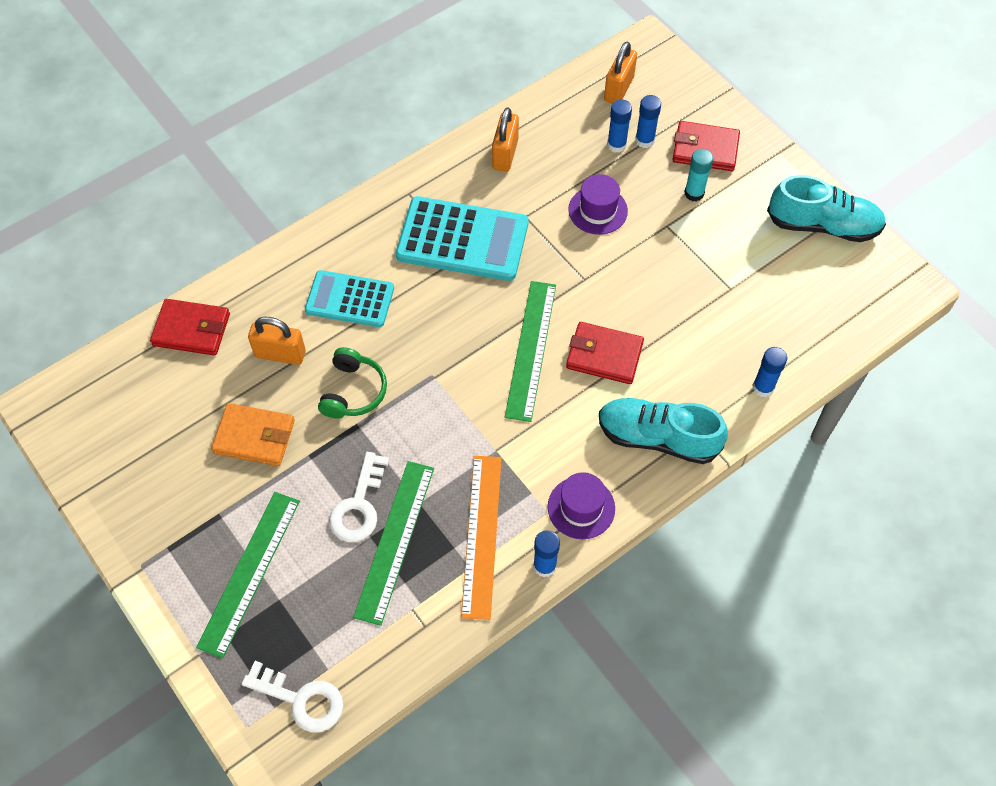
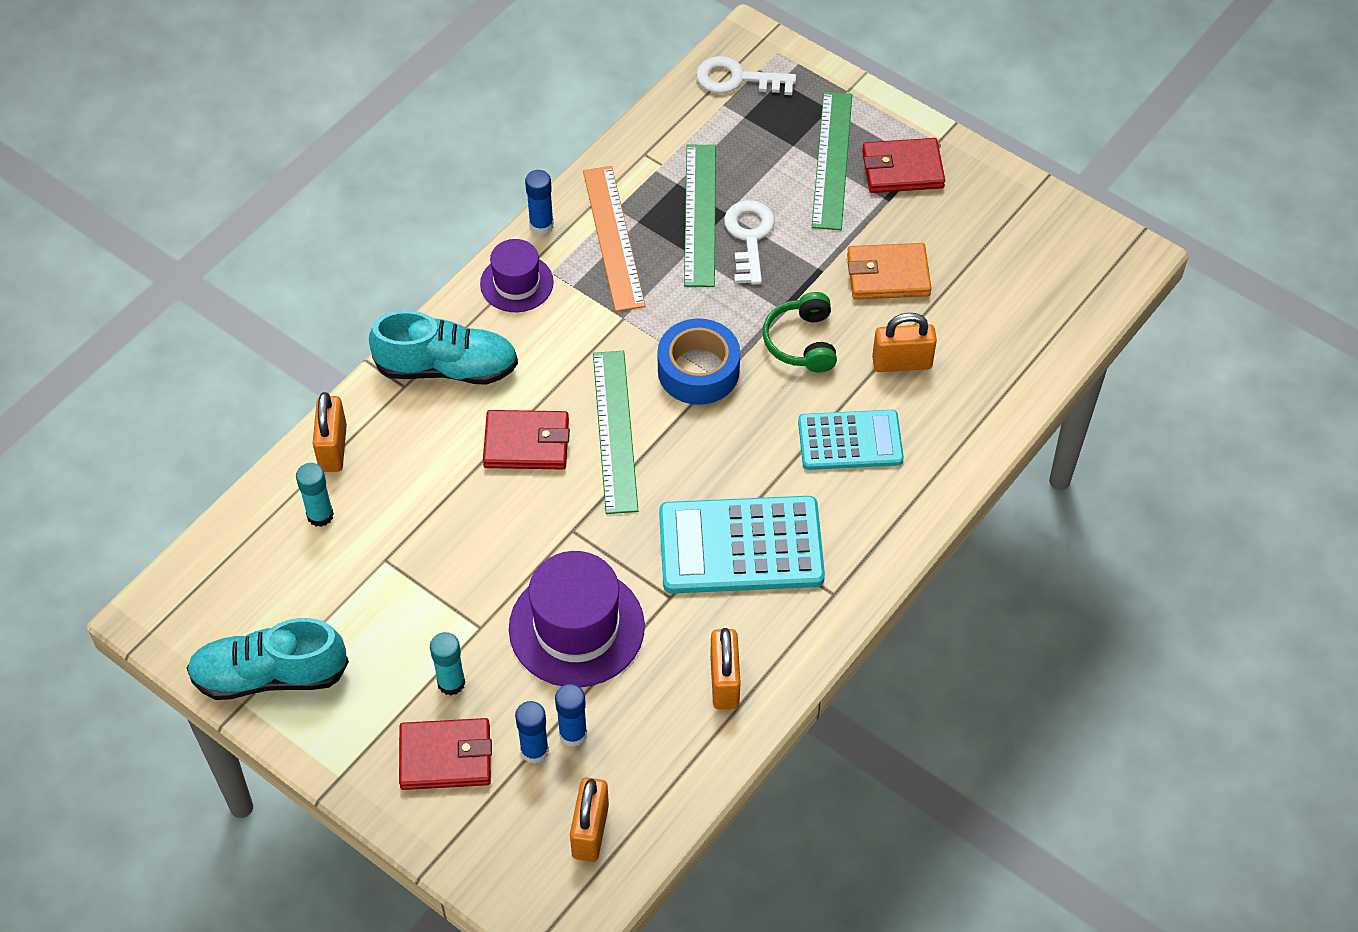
camera: 165 degrees right, 5 degrees down
red wallet [150,299,230,356] -> red wallet moved to [862,138,945,193]
purple hat [568,174,628,235] -> purple hat [509,551,645,687], size x1.68
blue glue stick [753,347,787,397] -> orange padlock [313,392,347,472]
none -> turquoise glue stick [296,463,334,527]
none -> blue tape [658,318,740,405]

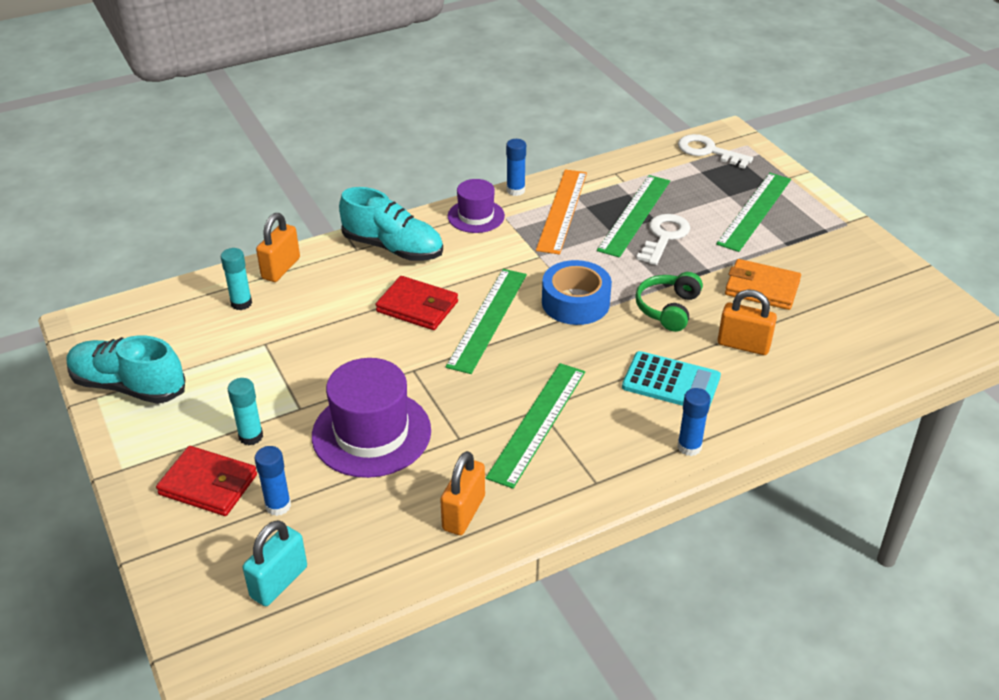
camera: 25 degrees right, 15 degrees down
blue glue stick [555,684,587,747] -> blue glue stick moved to [677,388,711,456]
orange padlock [570,777,609,862] -> turquoise padlock [243,520,307,606]
turquoise calculator [659,496,825,594] -> green ruler [486,363,585,489]
red wallet [862,138,945,193] -> none

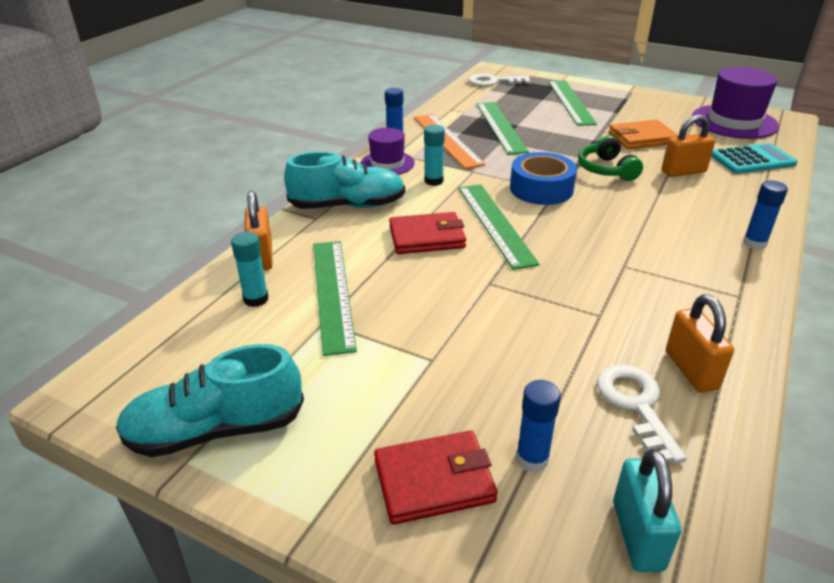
camera: 35 degrees left, 5 degrees down
turquoise glue stick [228,378,263,445] -> turquoise glue stick moved to [424,125,445,186]
purple hat [312,358,431,478] -> purple hat moved to [692,67,779,139]
green ruler [486,363,585,489] -> green ruler moved to [313,241,357,356]
turquoise calculator [622,351,721,408] -> turquoise calculator moved to [711,143,798,174]
white key [636,214,690,265] -> white key moved to [597,364,687,464]

